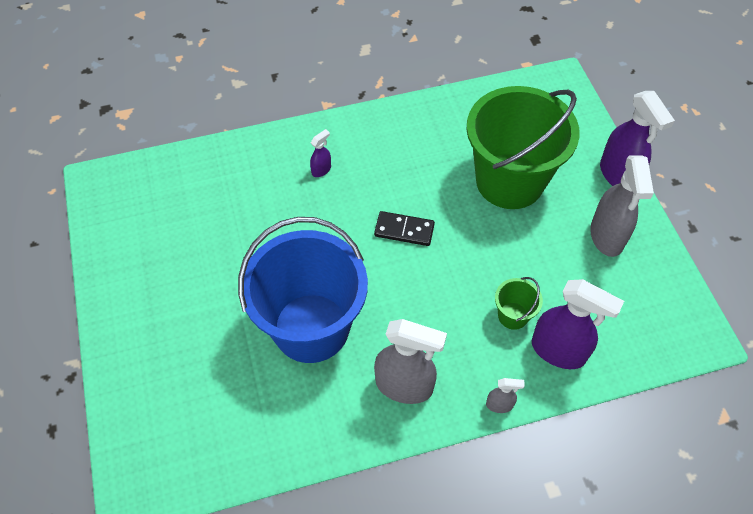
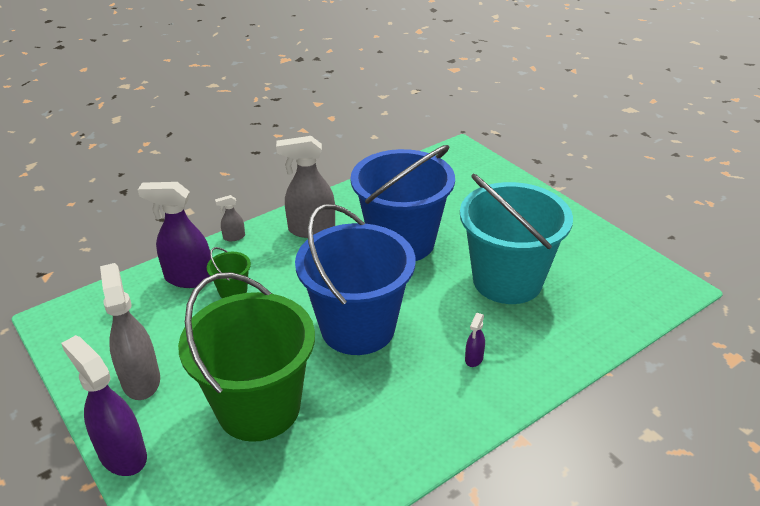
camera: 160 degrees right, 20 degrees down
black domino [374,211,435,246] -> blue bucket [295,204,415,355]
none -> turquoise bucket [460,174,573,304]

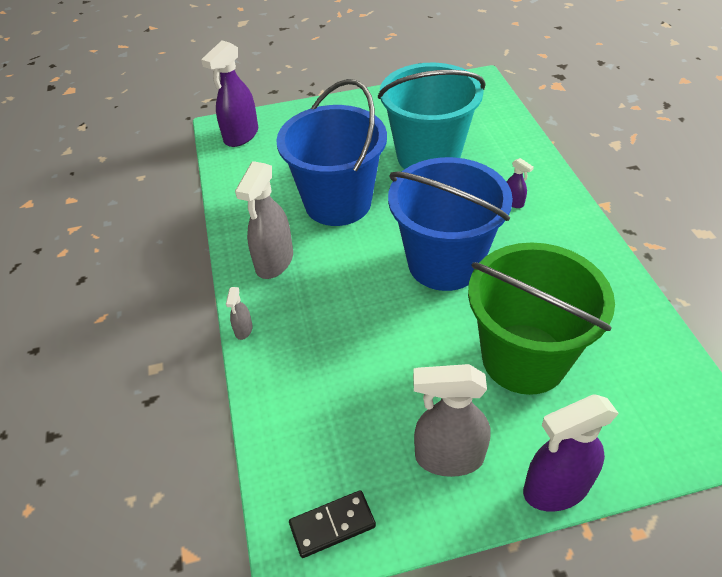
camera: 65 degrees left, 10 degrees up
purple spray bottle [138,182,211,288] -> purple spray bottle moved to [201,41,258,147]
green bucket [207,247,251,298] -> none
none -> black domino [289,490,376,558]

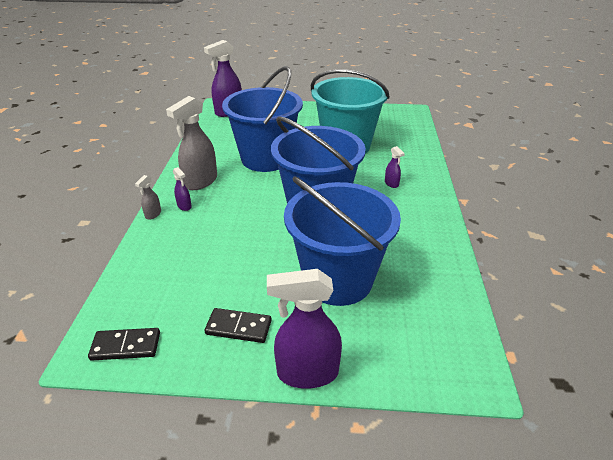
camera: 15 degrees right, 10 degrees down
grey spray bottle [413,364,491,477] -> black domino [205,308,272,343]
green bucket [468,242,615,395] -> blue bucket [284,176,401,306]
none -> purple spray bottle [173,167,192,211]

